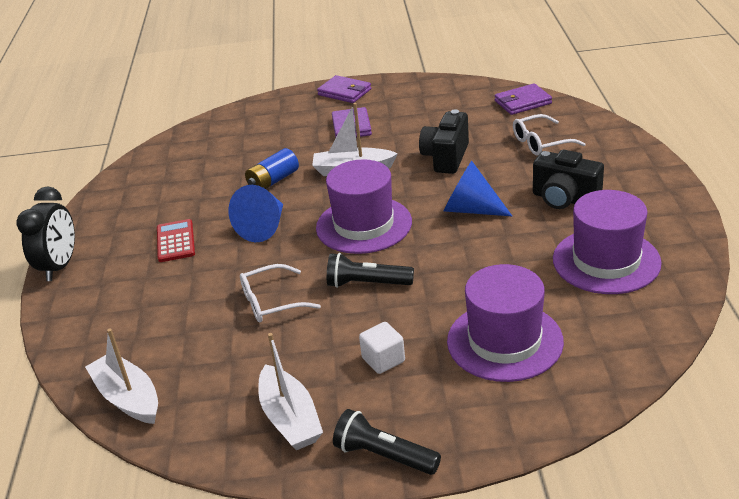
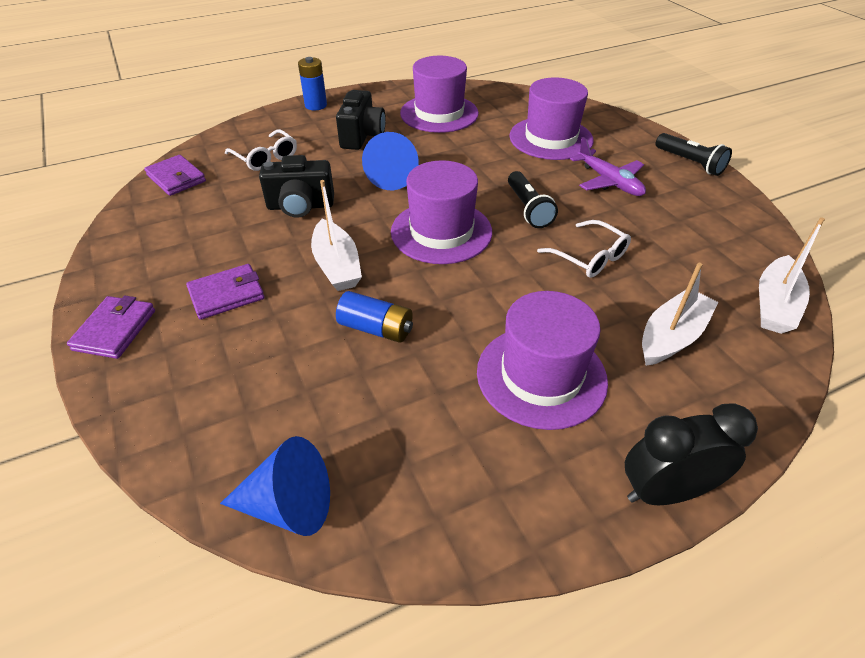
camera: 115 degrees left, 10 degrees up
red calculator [157,219,195,262] -> purple hat [477,291,608,430]
blue cone [228,185,283,242] -> blue cone moved to [220,436,330,536]
white boat [258,333,323,450] -> white boat moved to [642,263,719,366]
black flashlight [333,409,441,475] -> black flashlight turned 45 degrees counterclockwise [656,133,732,176]
white cube [359,322,405,374] -> purple plane [570,137,646,196]
none -> blue battery [298,57,327,110]

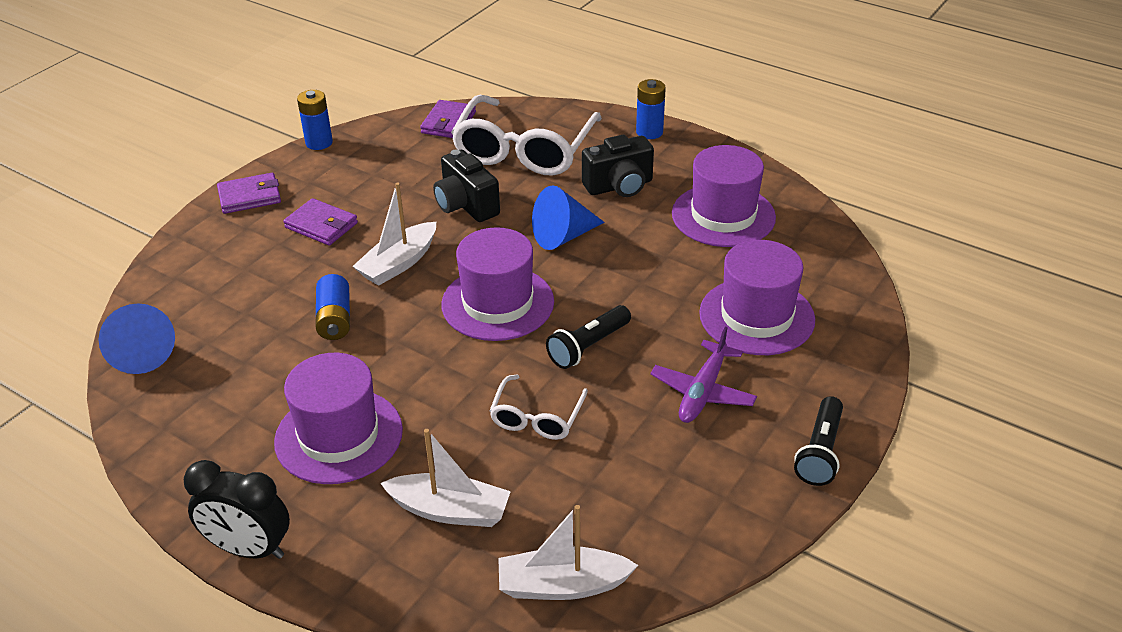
camera: 60 degrees right, 5 degrees down
white glasses [225,129,297,171] -> white glasses [451,95,602,176], size x1.99
black clock [625,403,758,505] -> black clock turned 150 degrees clockwise [184,460,290,559]
none -> blue battery [297,90,333,150]

